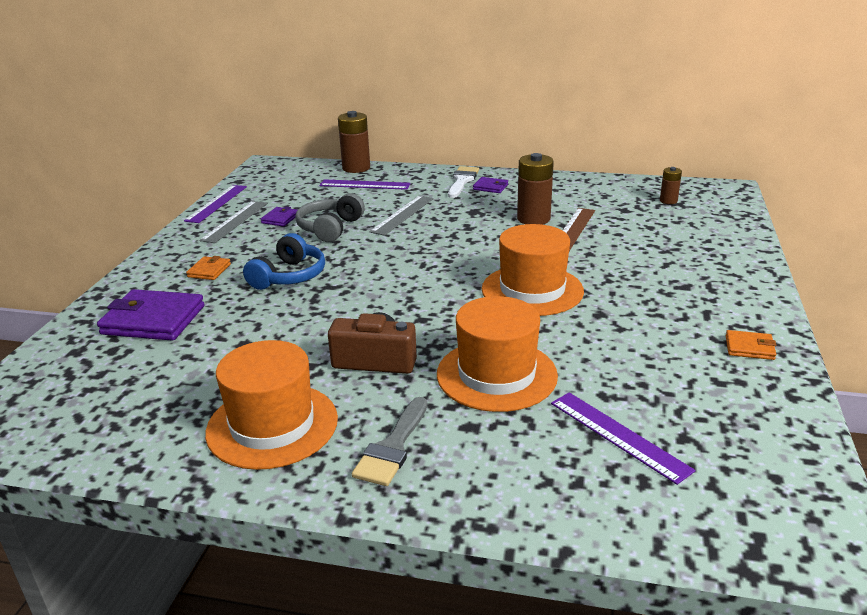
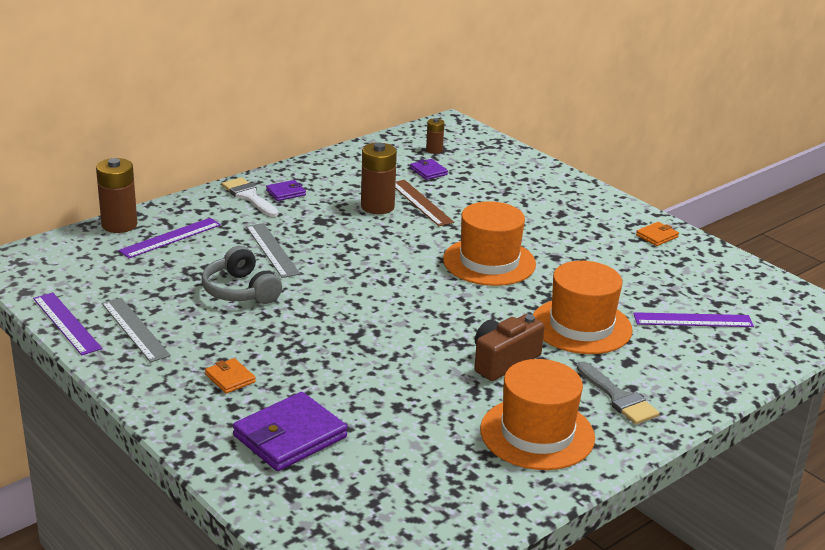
camera: 55 degrees left, 0 degrees up
blue headphones [243,233,325,290] -> none
purple wallet [261,206,297,227] -> purple wallet moved to [410,159,448,180]

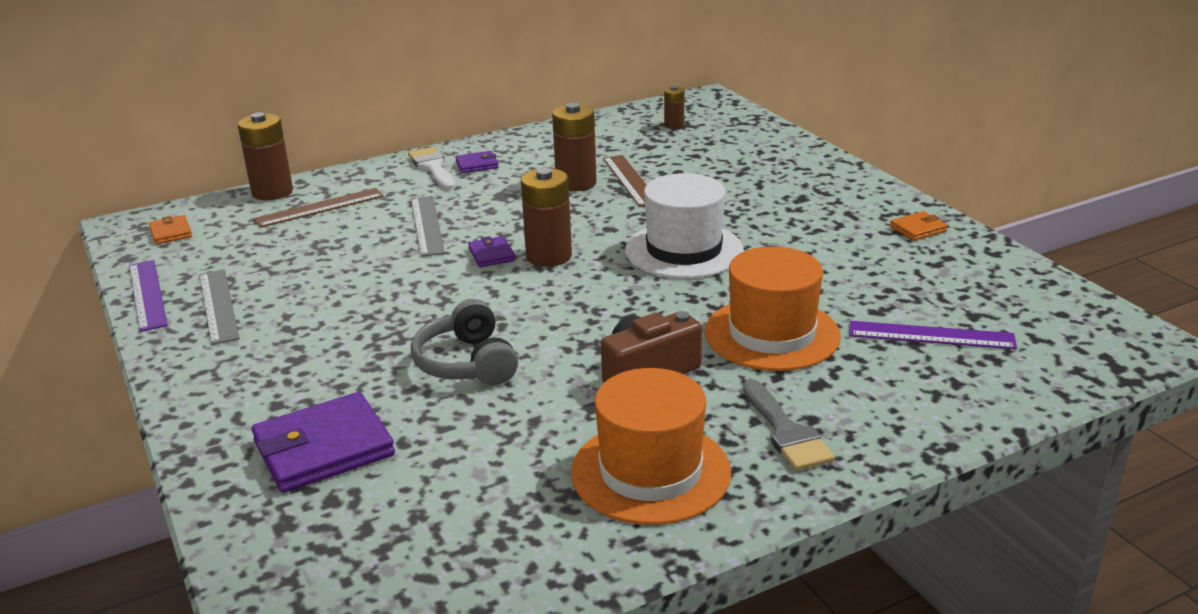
camera: 15 degrees right, 0 degrees up
purple ruler [118,218,221,258] -> brown ruler [254,188,384,228]
grey headphones [202,246,282,304] -> grey headphones moved to [411,299,518,385]
orange wallet [205,358,256,394] -> orange wallet moved to [149,215,192,245]
purple wallet [410,159,448,180] -> purple wallet moved to [468,236,515,267]
orange hat [443,201,536,286] -> white hat [625,173,744,279]
none -> brown battery [521,168,572,267]

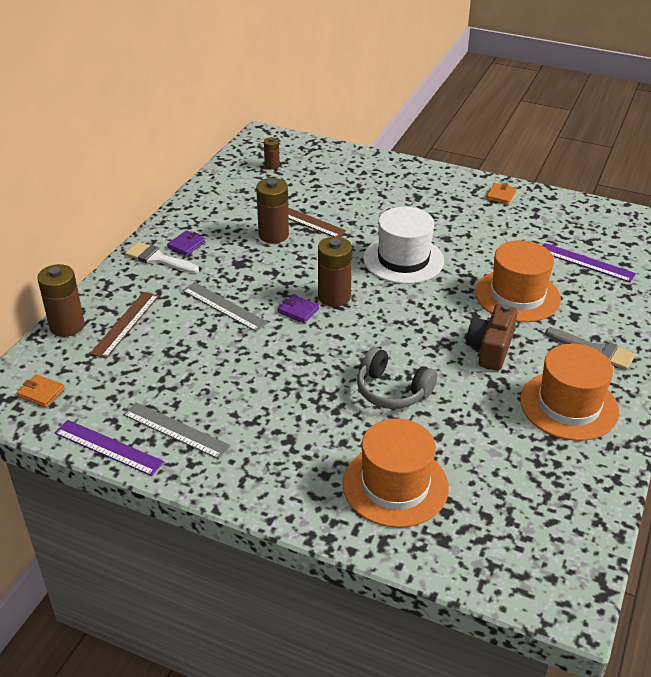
camera: 40 degrees left, 10 degrees up
purple wallet [251,392,395,493] -> orange hat [342,418,449,528]
purple ruler [849,321,1017,349] -> purple ruler turned 60 degrees clockwise [543,243,636,282]

